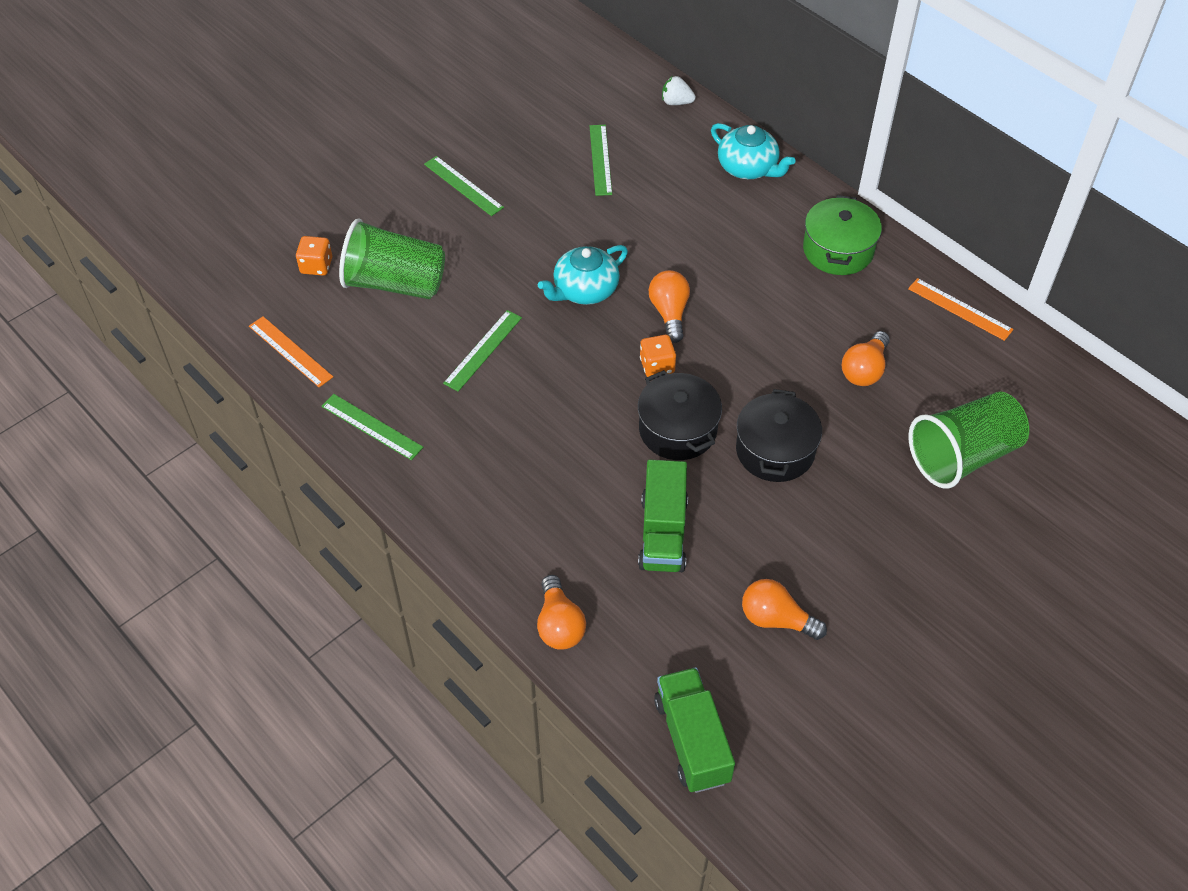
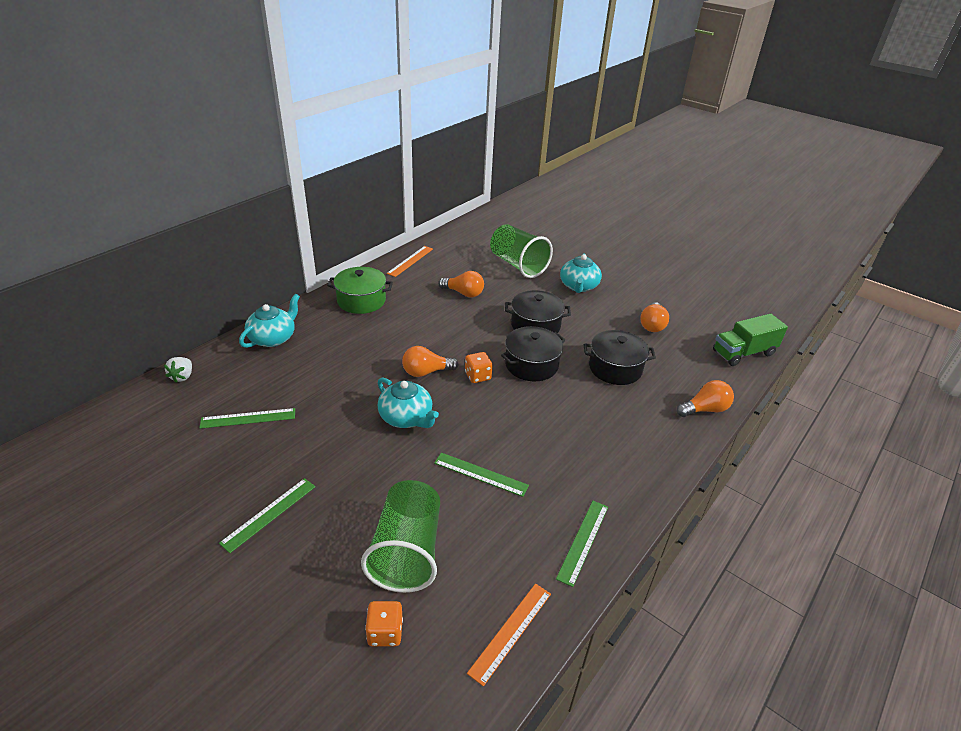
camera: 100 degrees left, 15 degrees down
green truck [638,460,688,572] -> black pot [584,330,656,385]
none -> turquoise teapot [560,253,602,293]

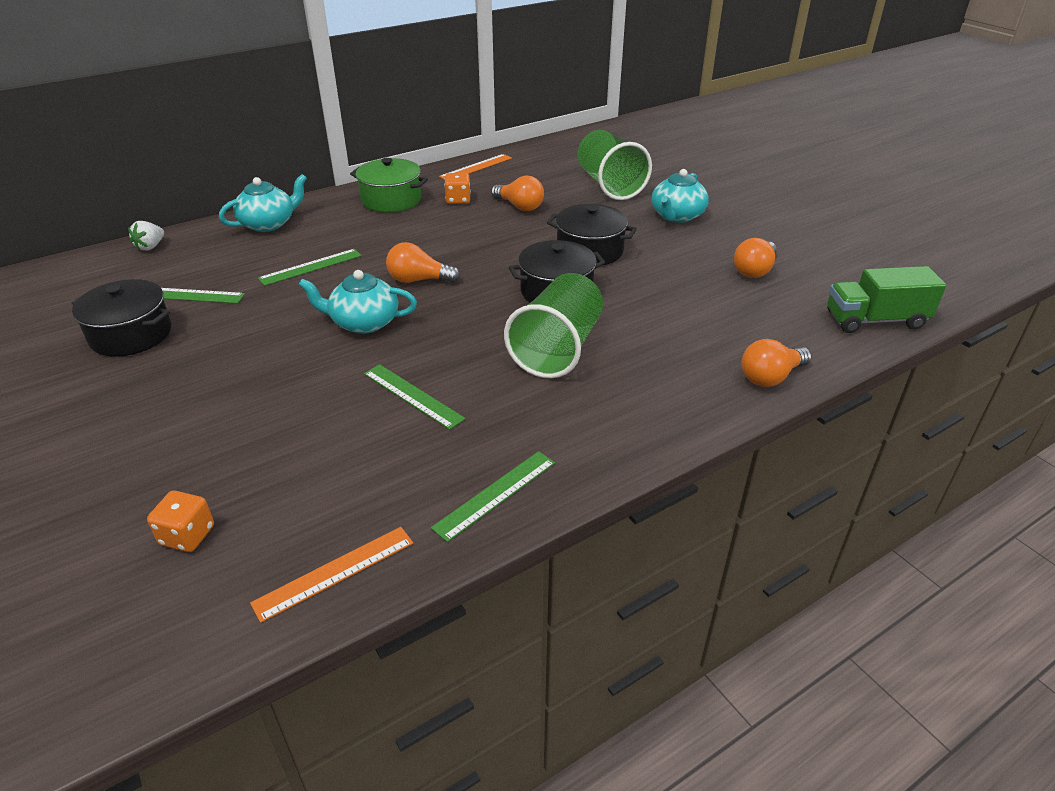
camera: 20 degrees right, 0 degrees up
green ruler [219,478,316,553] -> green ruler moved to [258,249,362,286]
green cup [361,480,440,593] -> green cup moved to [504,273,603,378]
turquoise teapot [378,377,439,428] -> turquoise teapot turned 120 degrees clockwise [299,270,417,334]
orange dice [465,352,493,383] -> orange dice moved to [444,173,471,204]
black pot [584,330,656,385] -> black pot moved to [72,279,171,357]
orange light bulb [677,380,734,417] -> orange light bulb turned 150 degrees clockwise [741,339,812,387]

